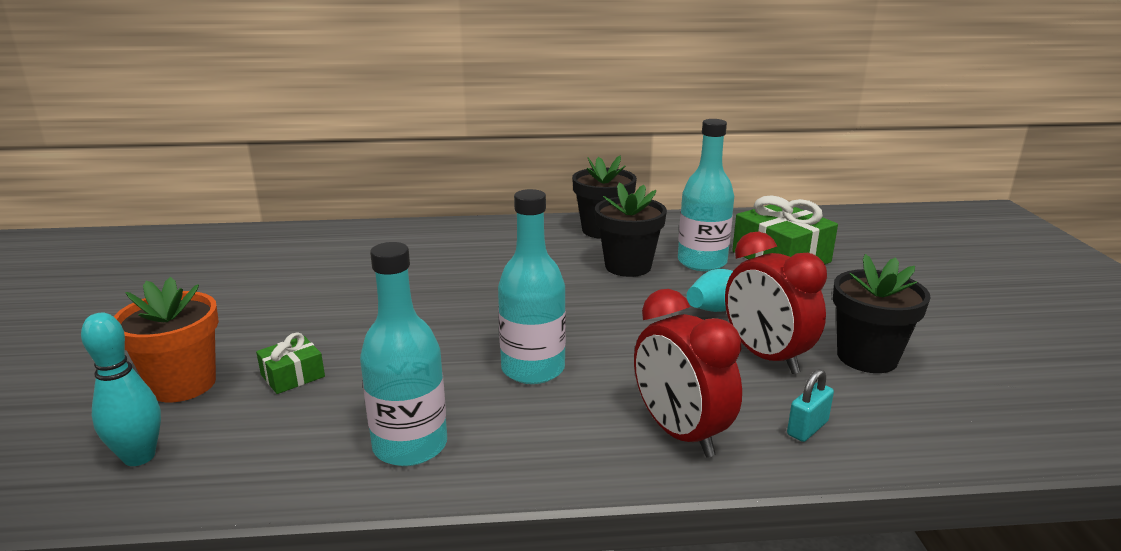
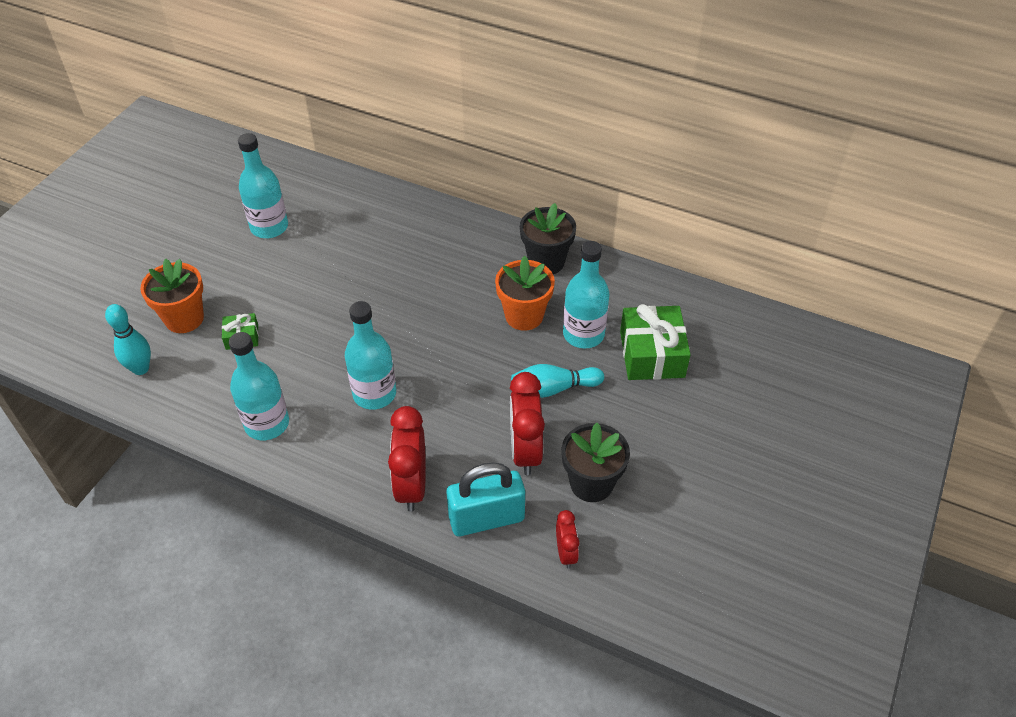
camera: 30 degrees right, 25 degrees up
black flower pot [595,182,667,277] -> orange flower pot [495,256,555,331]
turquoise padlock [787,369,834,442] -> turquoise padlock [446,462,525,536], size x2.12
none -> turquoise bottle [238,133,288,238]
none -> red clock [556,510,579,569]

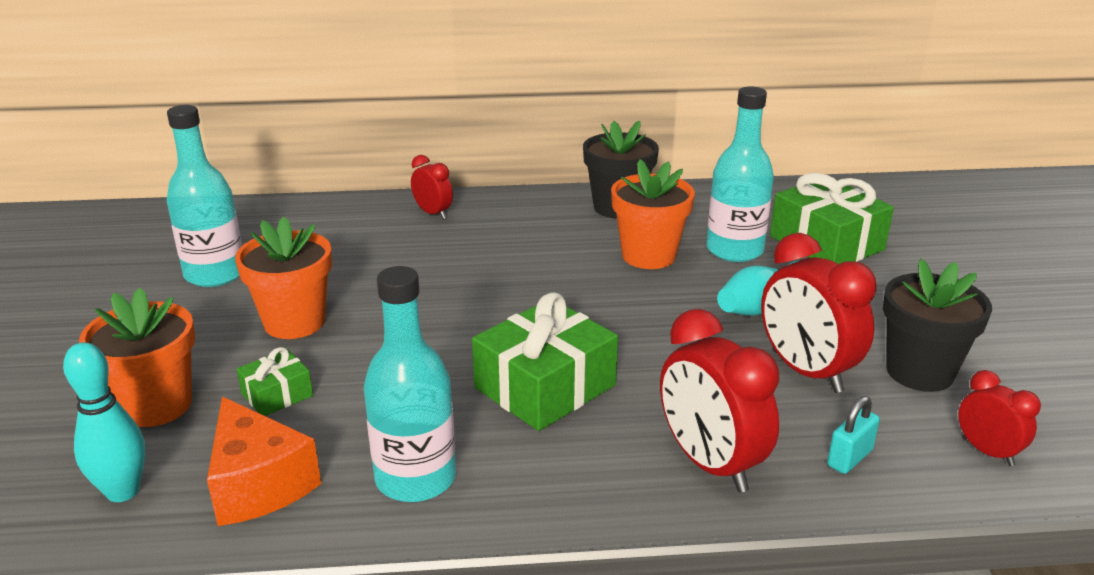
camera: 30 degrees left, 20 degrees down
turquoise bottle [345,301,396,410] -> green gift [472,292,618,431]
turquoise padlock [446,462,525,536] -> turquoise padlock [827,396,880,474], size x0.47
none -> orange cheese [207,397,321,526]
none -> orange flower pot [235,217,332,339]
none -> red clock [411,155,453,219]

